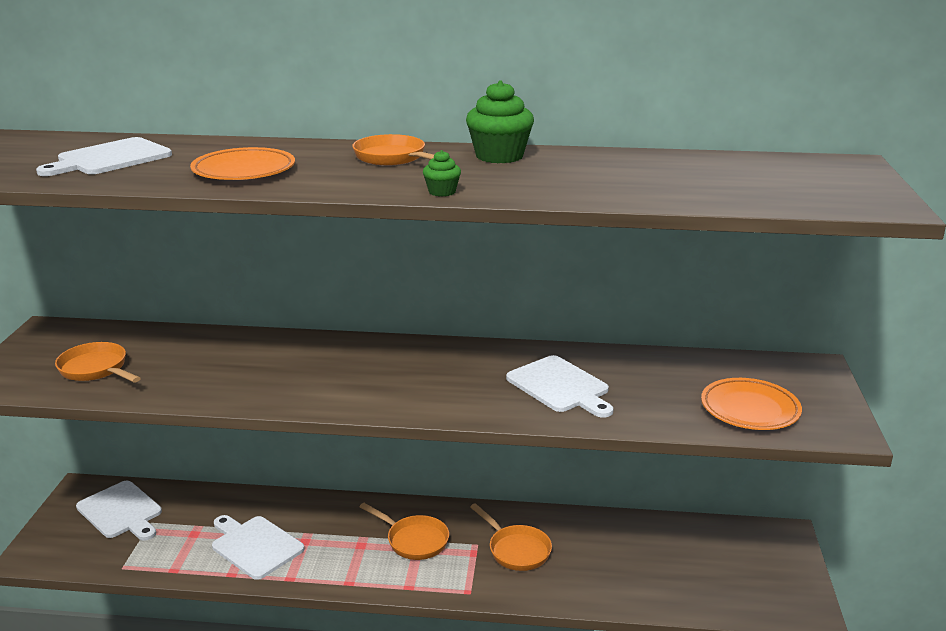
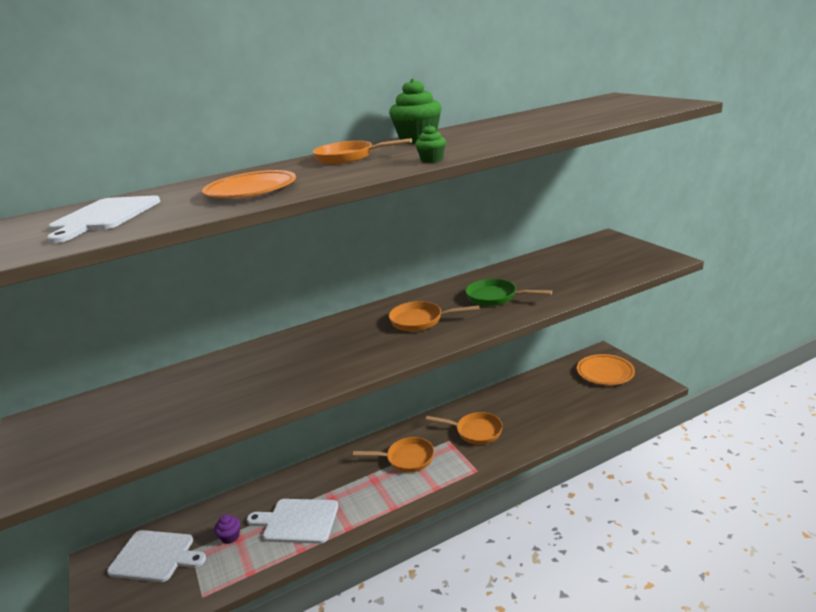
camera: 30 degrees left, 0 degrees up
orange pan [55,342,141,383] -> orange pan moved to [389,301,480,332]
white cutting board [506,355,614,418] -> green pan [465,279,552,306]
orange plate [701,378,802,430] -> orange plate moved to [577,354,635,385]
none -> purple cupcake [214,514,240,544]

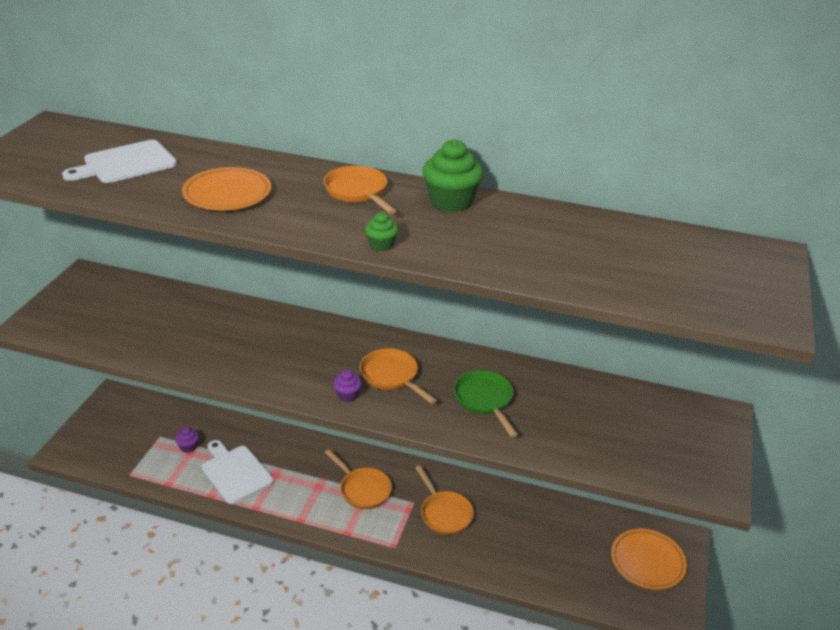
camera: 40 degrees right, 10 degrees up
white cutting board [107,530,206,582] -> none
none -> purple cupcake [333,370,362,402]

